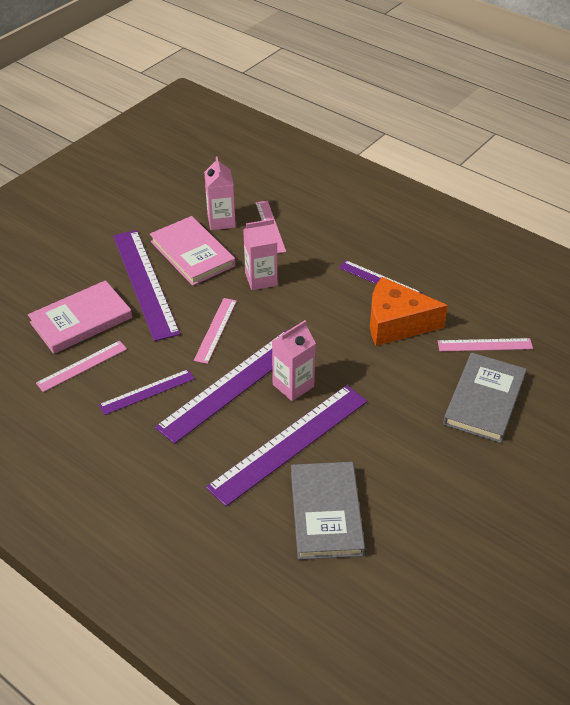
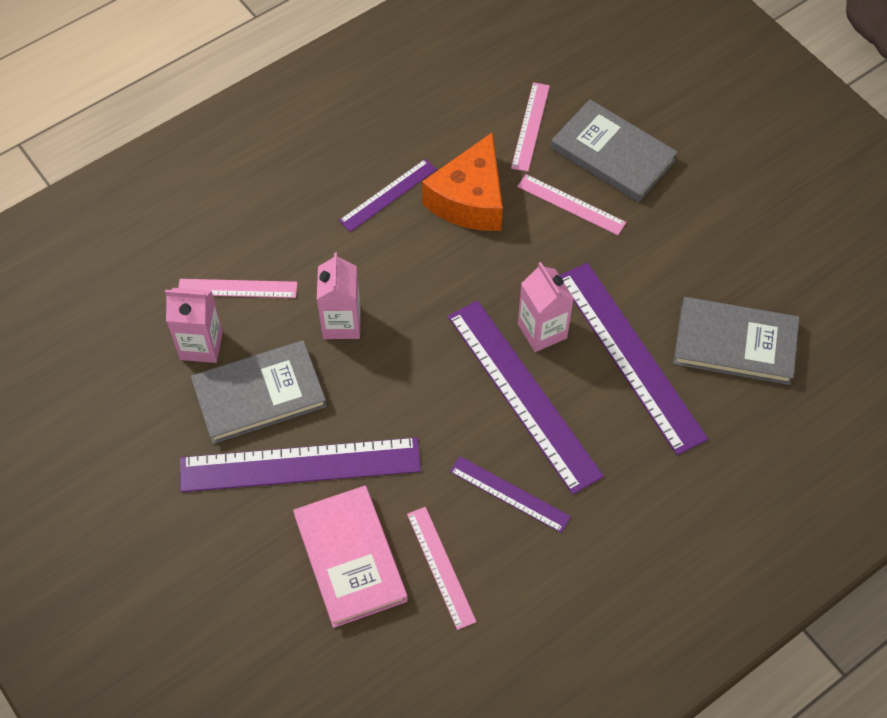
camera: 75 degrees left, 15 degrees up
purple ruler [99,369,195,415] -> purple ruler turned 45 degrees counterclockwise [450,456,571,533]
pink book [150,216,236,286] -> grey book [191,340,327,444]
pink ruler [194,298,237,364] -> pink ruler moved to [517,174,626,235]

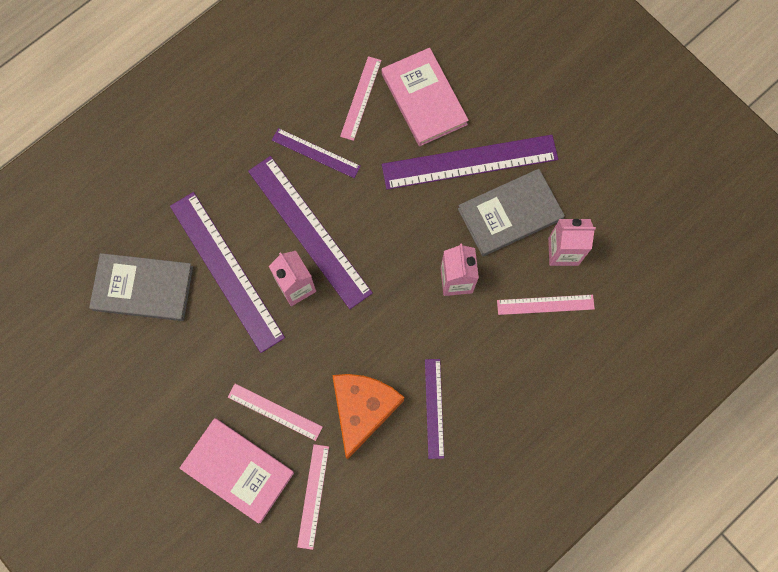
camera: 175 degrees right, 15 degrees up
purple ruler [339,159,437,232] -> purple ruler turned 45 degrees counterclockwise [425,359,444,459]
pink ruler [407,507,476,630] -> pink ruler turned 45 degrees clockwise [340,56,382,141]
grey book [551,99,678,202] -> pink book [179,418,294,524]

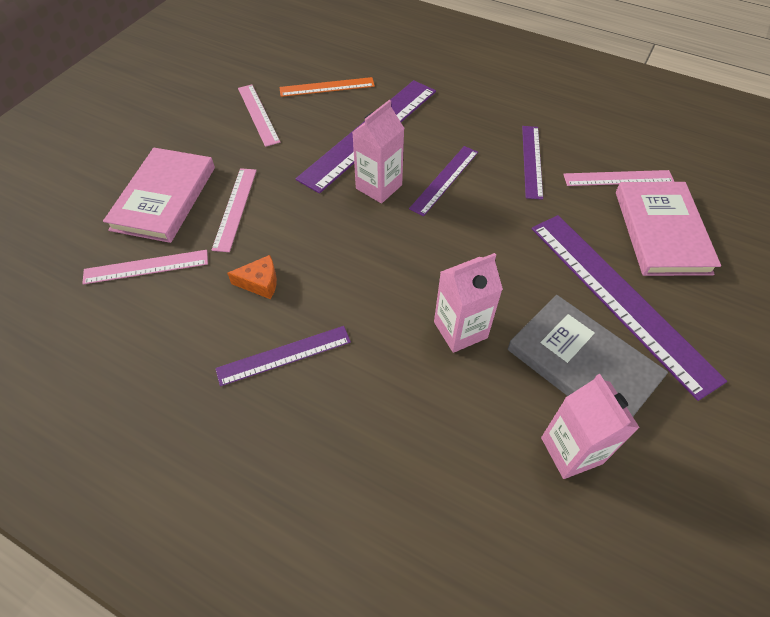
camera: 70 degrees right, 20 degrees down
grey book [89,253,193,321] -> orange ruler [280,77,375,97]
purple ruler [248,156,373,309] -> purple ruler [409,146,478,216], size x0.53
orange cheese [332,374,404,460] -> orange cheese [227,255,277,299], size x0.45
pink book [382,48,469,146] -> pink book turned 45 degrees counterclockwise [616,182,721,276]
pink ruler [497,295,595,315] -> pink ruler moved to [238,84,280,147]

